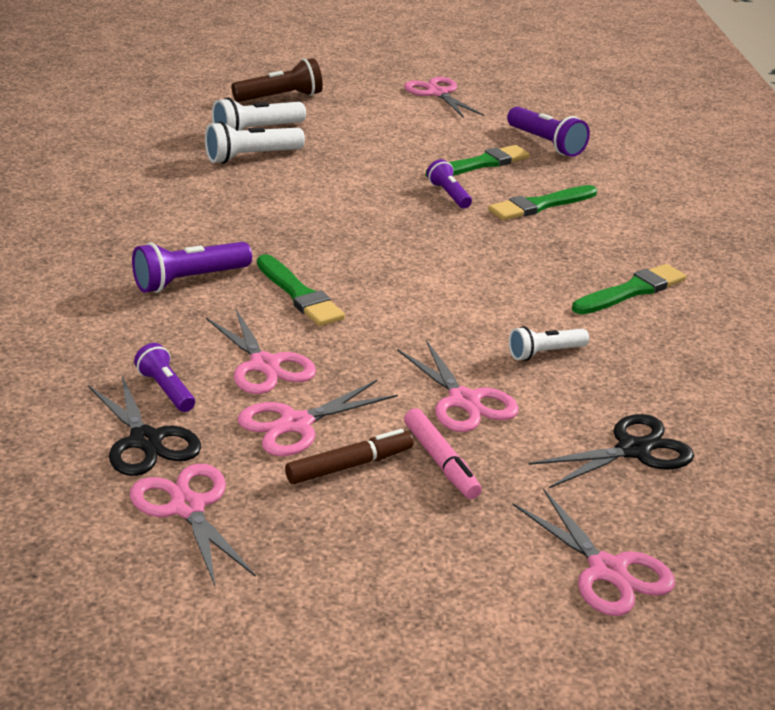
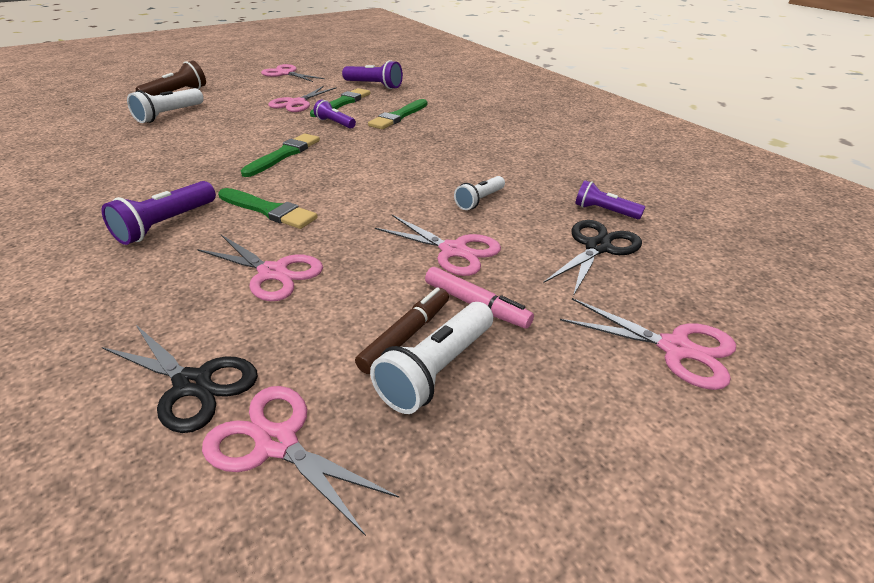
camera: 25 degrees left, 5 degrees up
purple flashlight [134,343,195,412] -> purple flashlight moved to [575,180,645,219]
white flashlight [205,121,305,164] -> white flashlight moved to [370,302,493,414]
pink scissors [238,380,398,456] -> pink scissors moved to [268,86,337,112]
green brush [572,264,686,314] -> green brush moved to [241,133,320,177]

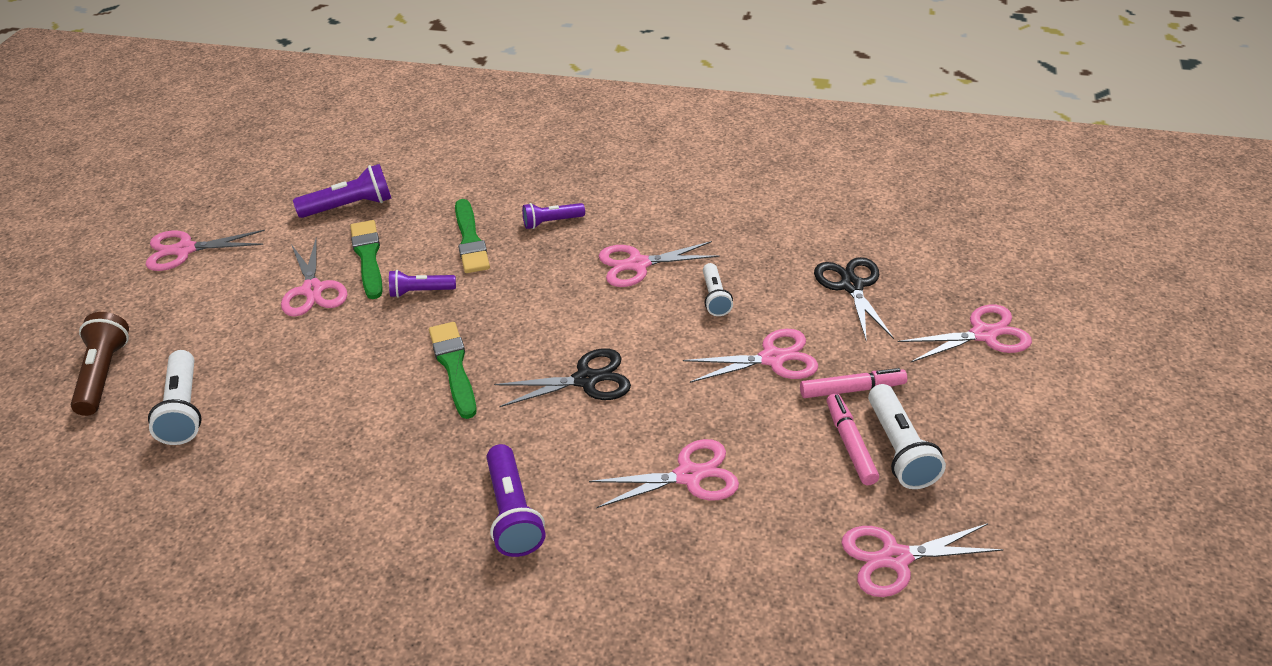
camera: 45 degrees left, 5 degrees up
black scissors [102,325,258,433] -> black scissors moved to [494,348,631,407]
green brush [218,188,318,229] -> none
brown marker [355,287,449,374] -> pink marker [827,393,879,485]
purple flashlight [575,180,645,219] -> purple flashlight moved to [522,203,585,229]
none -> pink scissors [599,241,720,287]

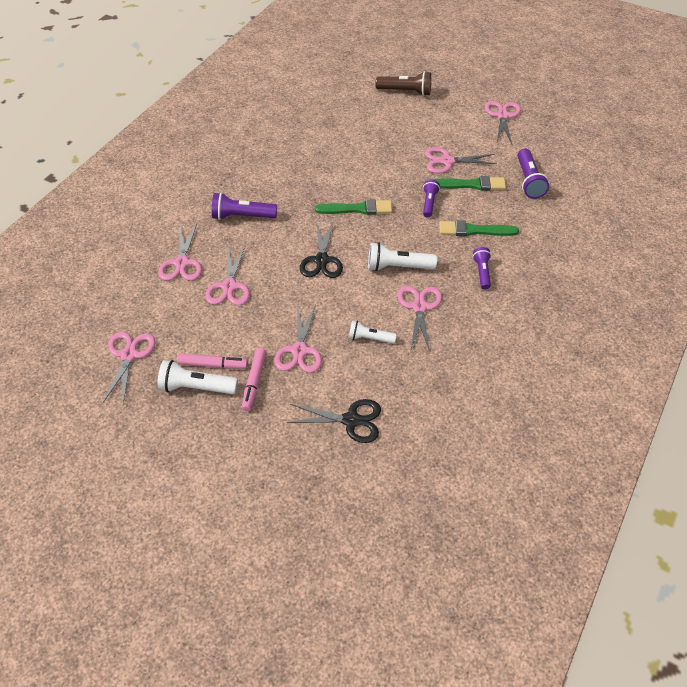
camera: 105 degrees right, 10 degrees up
white flashlight [148,350,202,445] -> white flashlight moved to [368,242,437,271]
pink scissors [898,305,1032,362] -> pink scissors moved to [158,224,202,281]

